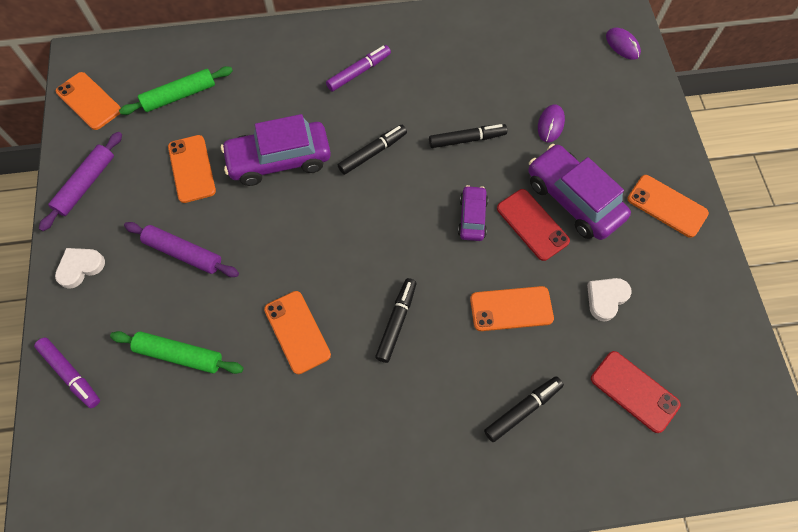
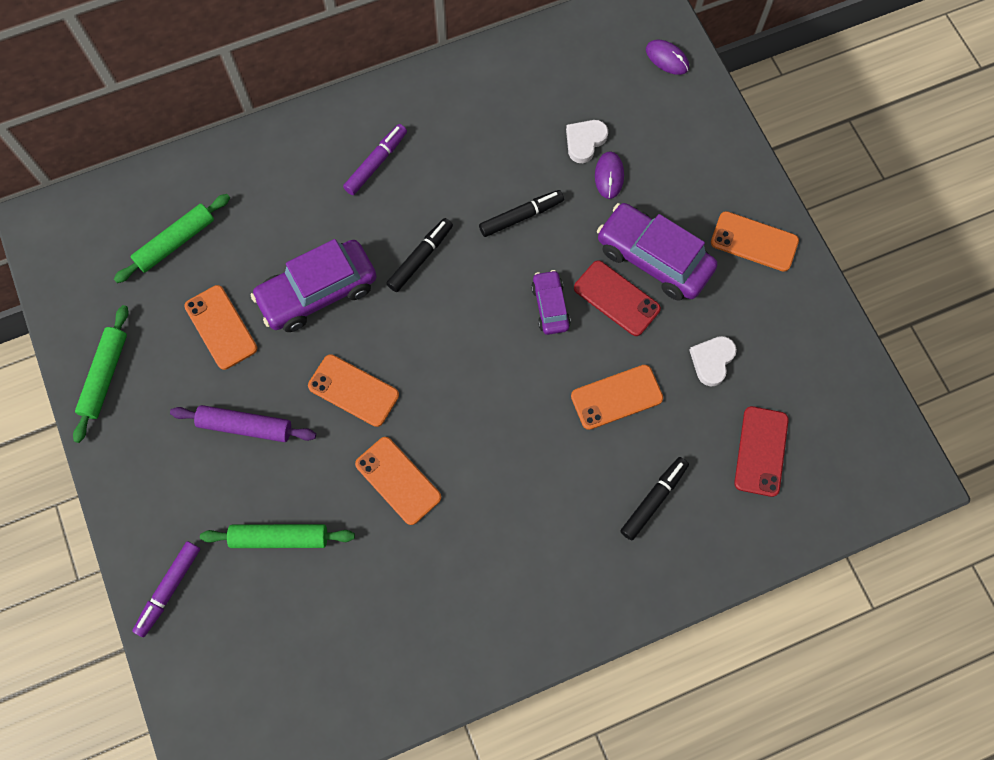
camera: 15 degrees left, 5 degrees up
purple marker [34,338,100,408] -> purple marker turned 90 degrees clockwise [132,541,200,637]
purple rolling pin [39,132,122,231] -> green rolling pin [73,305,129,443]
white heart [55,248,105,289] -> white heart moved to [566,120,608,163]
orange phone [56,72,121,130] -> orange phone moved to [308,354,399,427]
black marker [375,278,417,363] -> none
red phone [591,351,681,433] -> red phone turned 75 degrees clockwise [734,406,789,497]

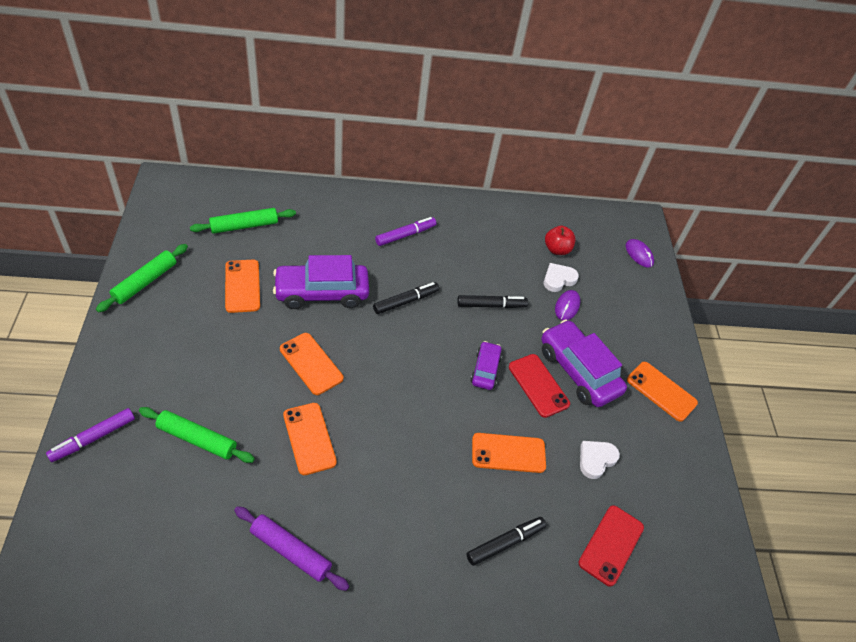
camera: 15 degrees right, 20 degrees down
purple rolling pin [170,405,316,442] -> purple rolling pin moved to [234,506,349,591]
none -> red apple [545,225,576,255]

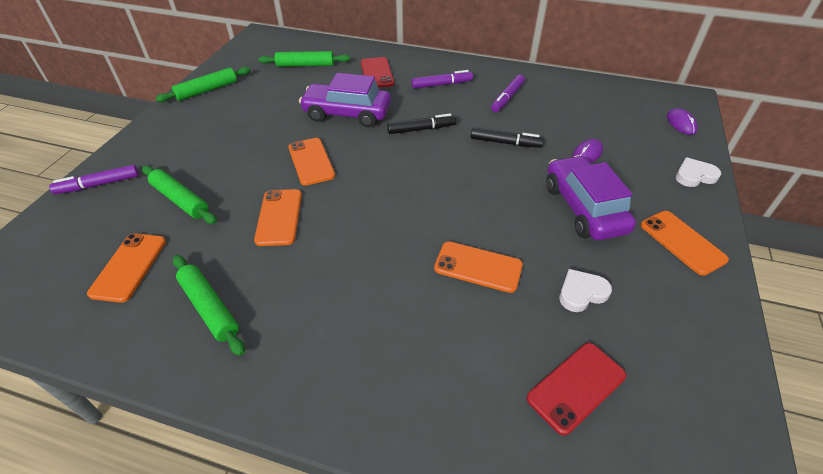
camera: 25 degrees right, 5 degrees down
orange phone [225,260,260,313] -> orange phone moved to [87,233,166,303]
purple rolling pin [234,506,349,591] -> green rolling pin [173,255,245,356]
black marker [467,517,546,566] -> none
purple car [470,341,502,390] -> none
red phone [509,354,570,418] -> red phone moved to [361,57,394,88]
white heart [544,263,579,292] -> white heart moved to [676,157,721,187]
red apple [545,225,576,255] -> none
none -> purple marker [491,75,525,112]

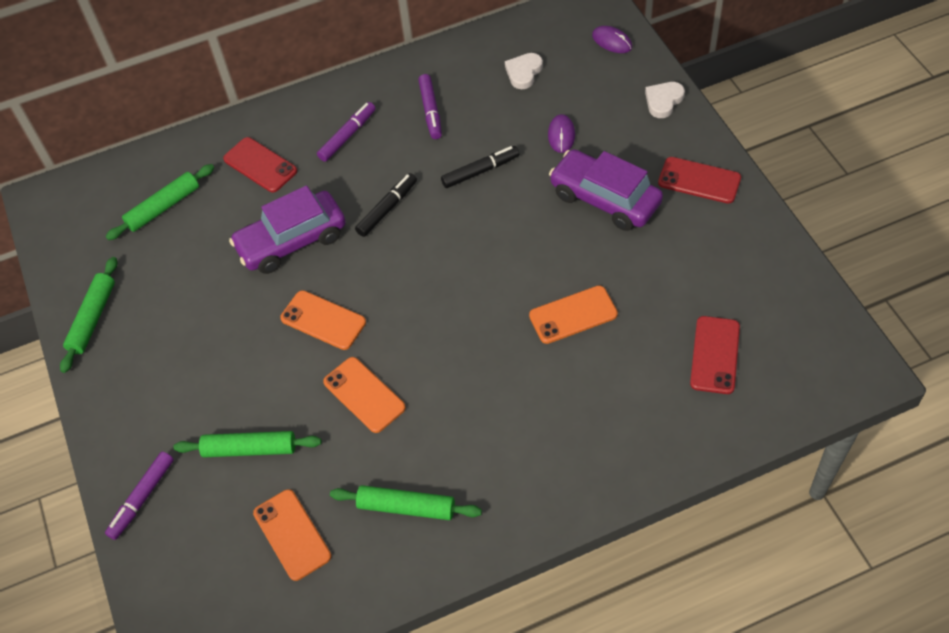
camera: 35 degrees left, 10 degrees up
white heart [559,269,612,312] -> white heart moved to [505,53,543,89]
orange phone [641,211,729,276] -> red phone [658,157,741,204]

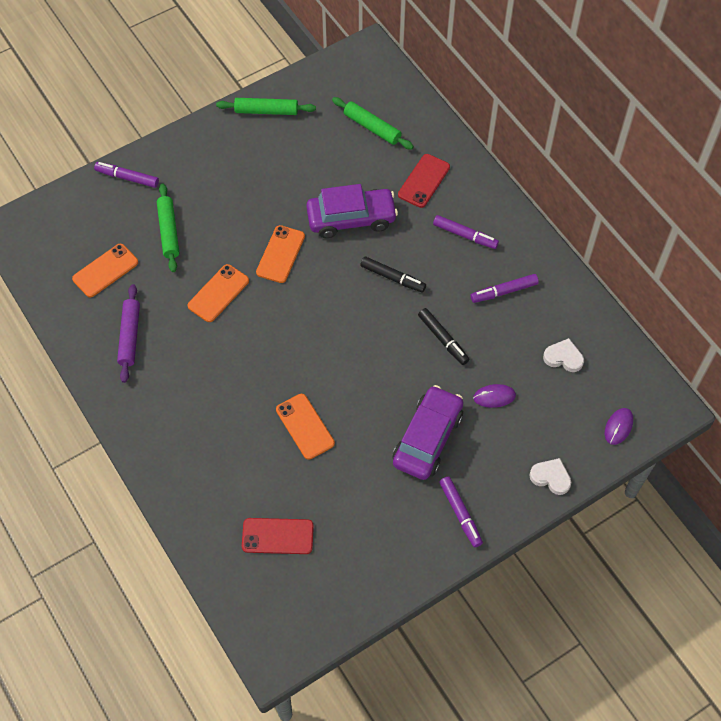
camera: 75 degrees right, 5 degrees up
purple car [229,186,346,274] -> purple car turned 120 degrees clockwise [306,184,398,238]
green rolling pin [330,485,482,520] -> purple rolling pin [117,284,140,383]
red phone [658,157,741,204] -> purple marker [439,476,483,547]

